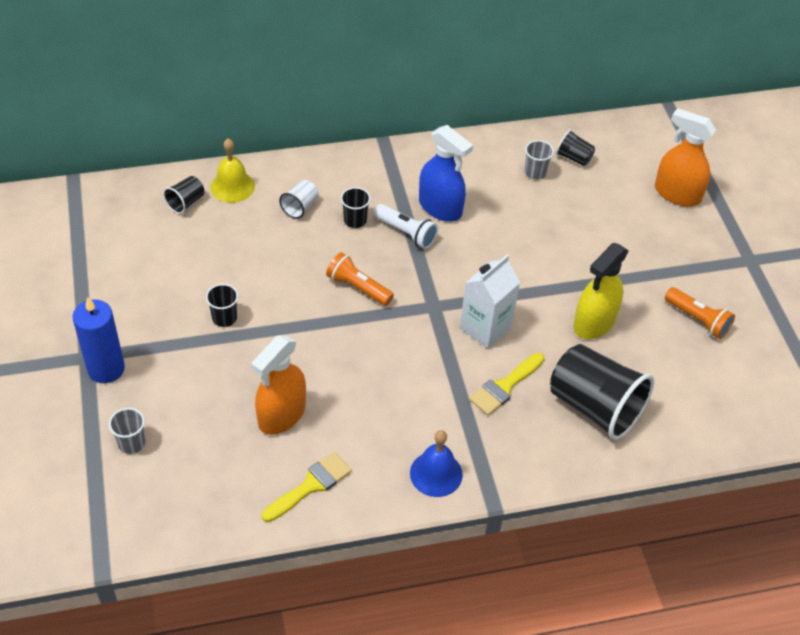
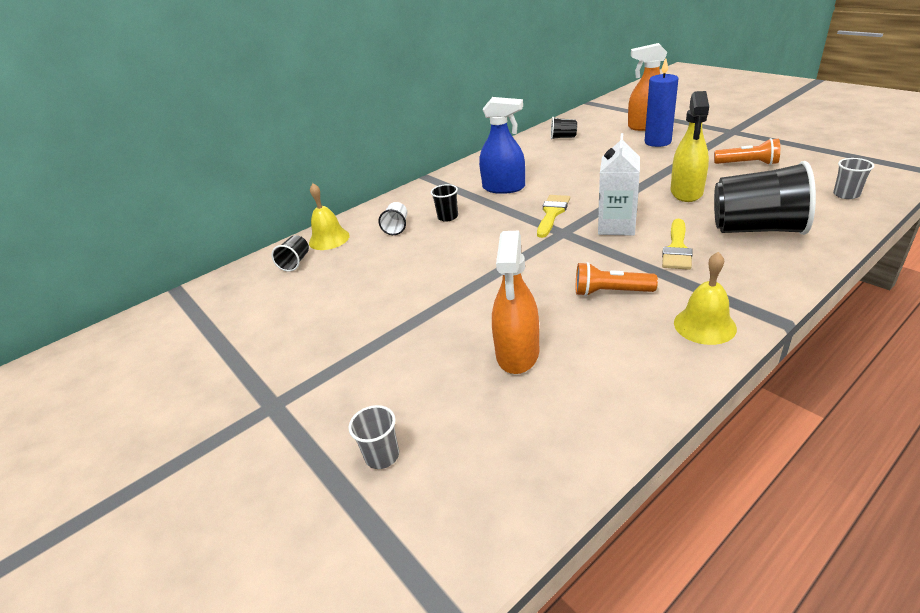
camera: 20 degrees left, 15 degrees down
blue candle [73,297,125,383] -> blue candle moved to [645,58,679,147]
black cup [206,284,239,327] -> none
yellow brush [262,452,352,522] -> yellow brush moved to [537,195,570,238]
orange flashlight [326,252,394,306] -> orange flashlight moved to [576,262,658,296]
white flashlight [374,204,438,249] -> none
blue bell [410,430,463,497] -> yellow bell [674,252,737,345]
grey cup [525,140,554,180] -> grey cup moved to [833,158,874,199]

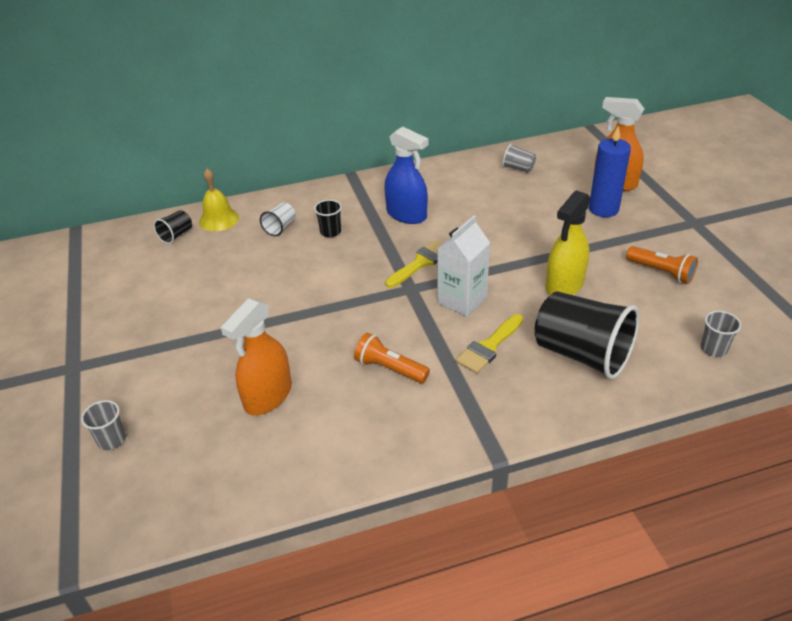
camera: 20 degrees right, 5 degrees up
black cup [551,117,577,140] -> grey cup [502,144,536,173]
yellow bell [674,252,737,345] -> none

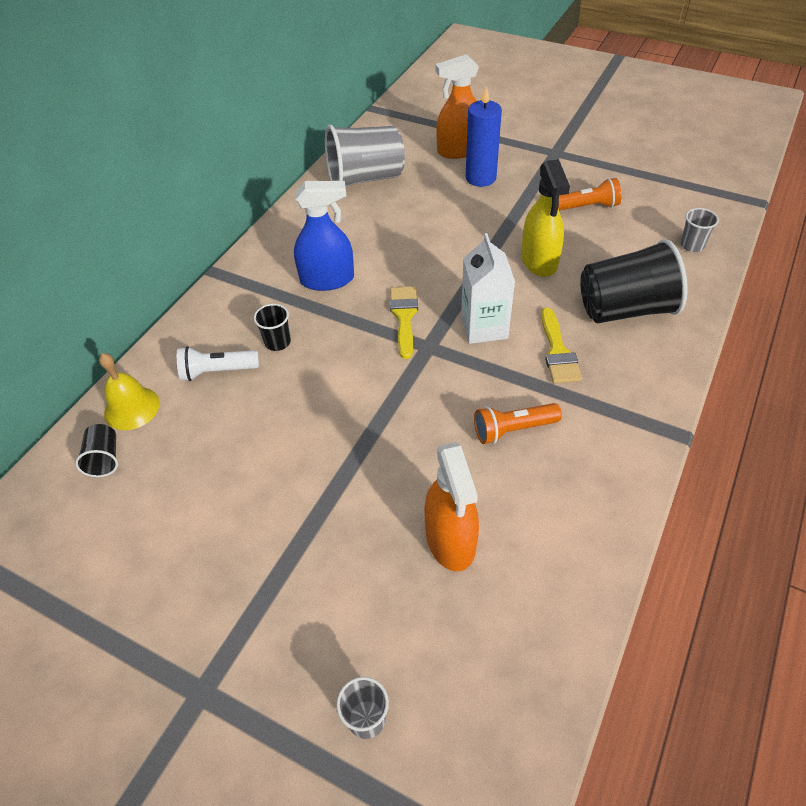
camera: 45 degrees left, 10 degrees up
white cup [260,202,296,236] -> white flashlight [177,346,259,381]
grey cup [502,144,536,173] -> grey cup [325,125,405,187], size x2.21

